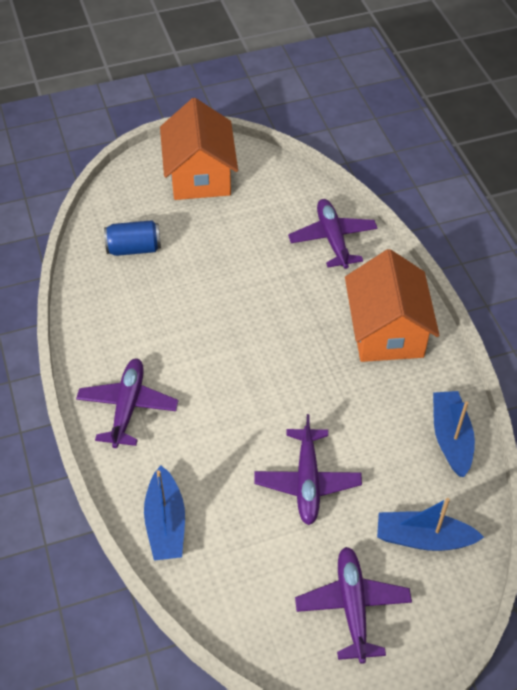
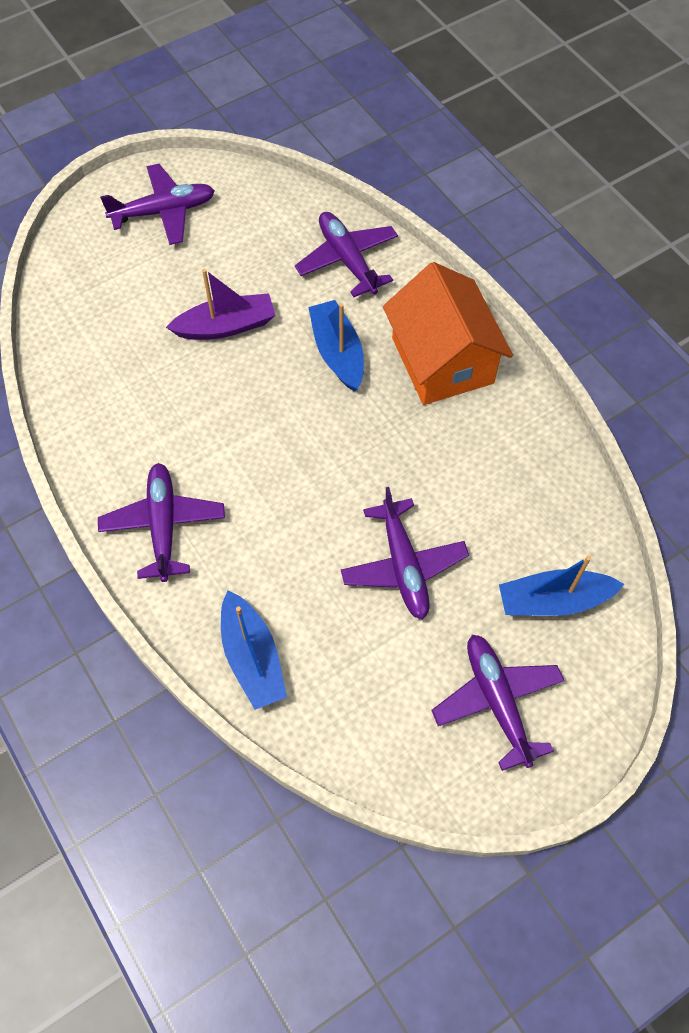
camera: 15 degrees left, 10 degrees up
blue can [104,220,161,256] -> none
orange house [160,98,238,200] -> purple plane [100,164,215,245]
blue boat [433,391,475,477] -> blue boat moved to [308,300,364,391]
none -> purple boat [166,269,275,340]

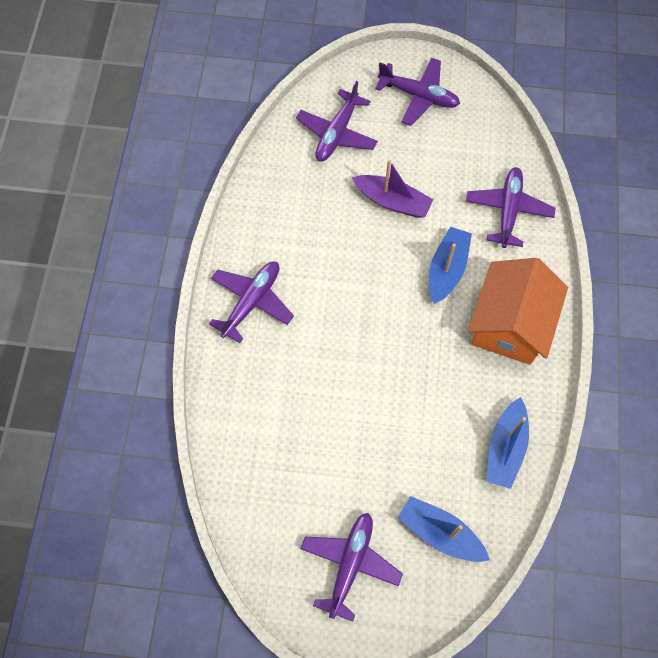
camera: 40 degrees right, 5 degrees up
blue boat [221,591,287,710] -> blue boat moved to [486,397,529,489]
purple plane [341,487,469,620] -> purple plane moved to [296,81,378,162]

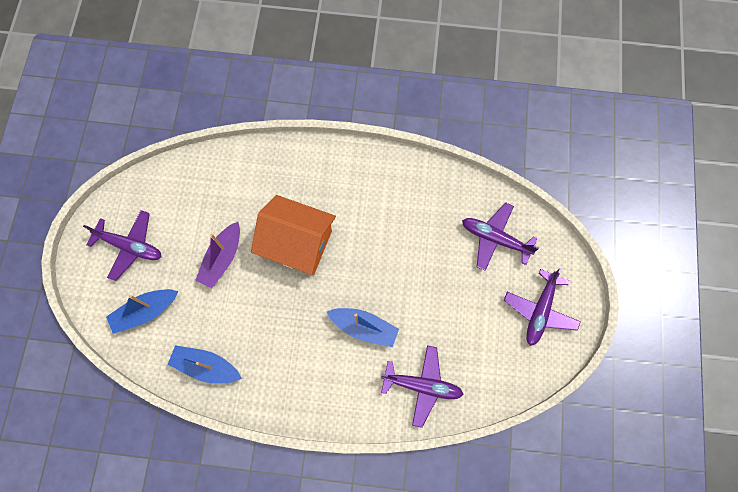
camera: 90 degrees right, 5 degrees up
purple plane [209,261,294,343] -> none
purple boat [352,160,434,218] -> purple boat moved to [195,222,240,288]
blue boat [398,496,490,562] -> blue boat turned 150 degrees counterclockwise [106,289,178,334]
orange house [468,258,568,365] -> orange house moved to [251,195,336,275]

